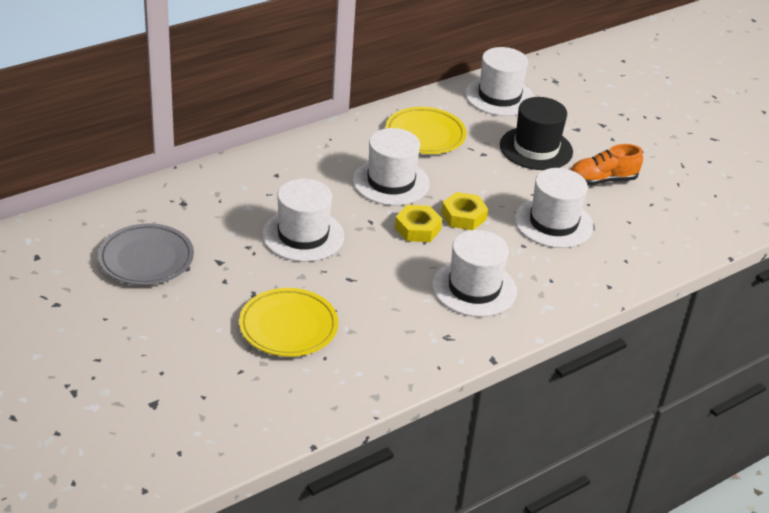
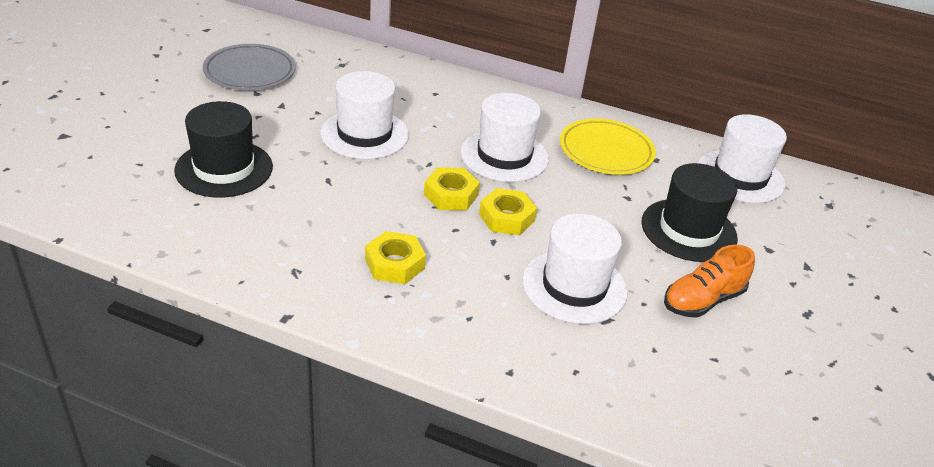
camera: 55 degrees right, 0 degrees up
yellow plate [239,288,338,357] -> black hat [174,101,273,198]
white hat [432,230,517,317] -> yellow nut [365,231,426,284]
orange shoe [570,144,643,185] -> orange shoe turned 75 degrees counterclockwise [664,245,755,318]

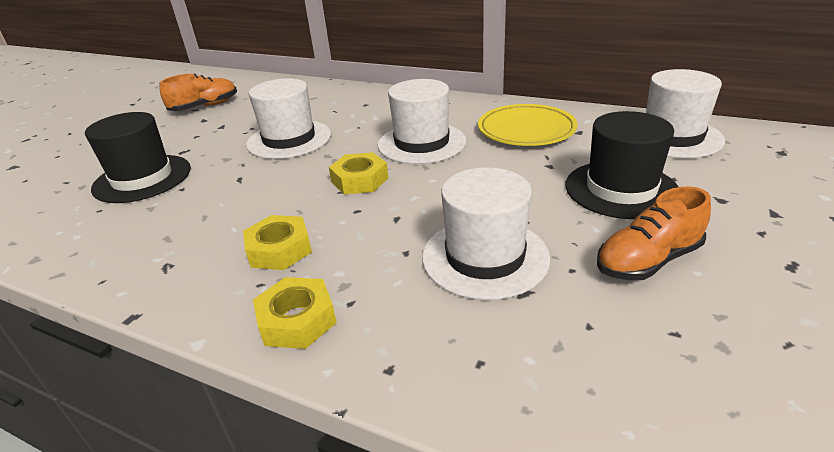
camera: 10 degrees right, 5 degrees down
grey plate [203,44,296,90] -> orange shoe [160,74,237,111]
yellow nut [479,188,537,235] -> yellow nut moved to [253,277,337,349]

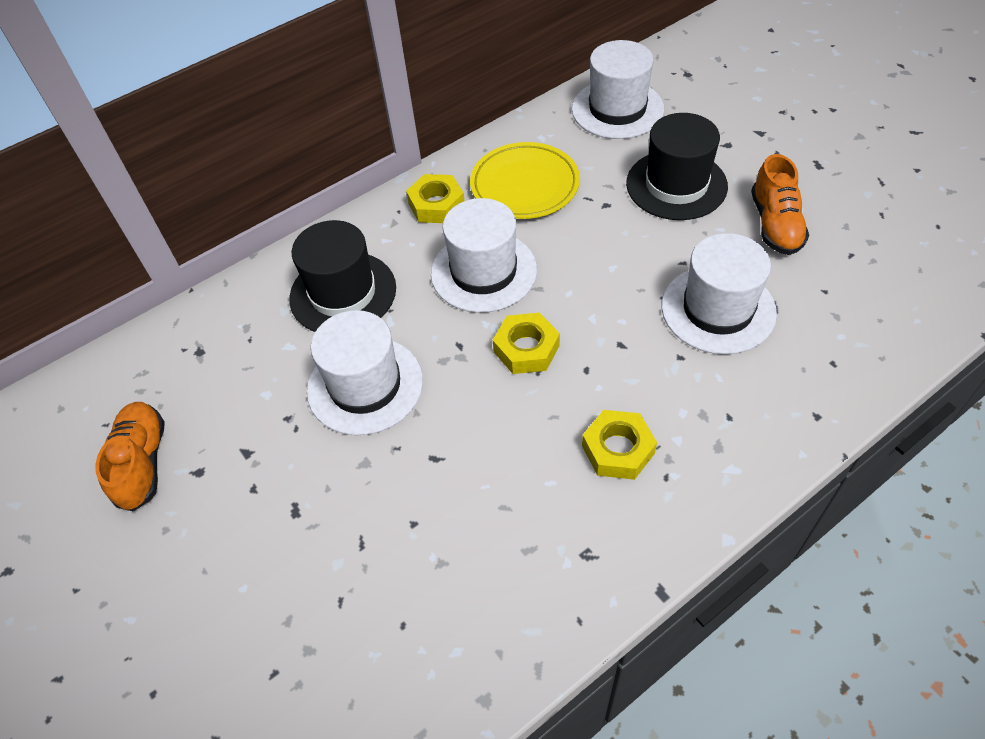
camera: 60 degrees left, 20 degrees up
black hat [85,112,191,203] -> black hat moved to [289,220,396,332]
yellow nut [253,277,337,349] -> yellow nut moved to [406,174,465,223]

